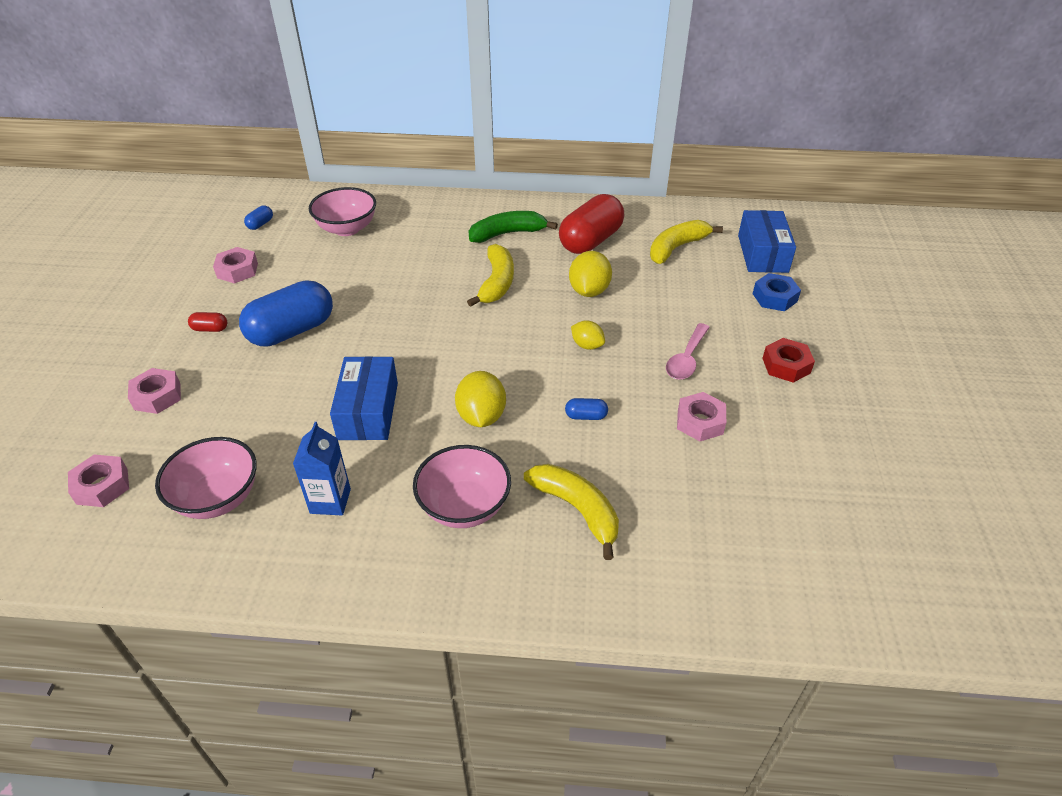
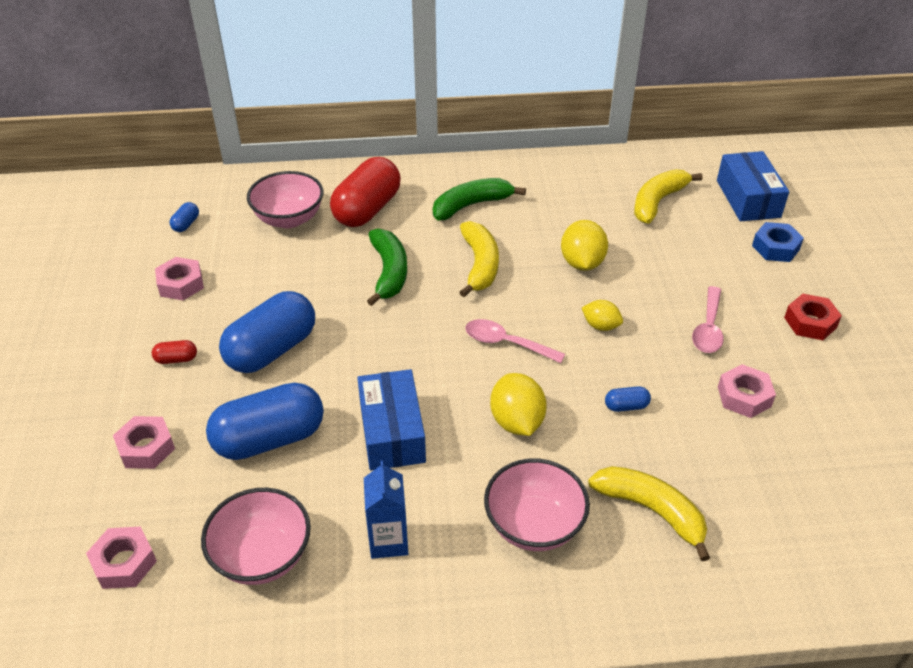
camera: 10 degrees left, 0 degrees up
red capsule [559,194,624,254] -> red capsule moved to [330,157,401,227]
none -> blue capsule [206,383,324,460]
none -> green banana [367,228,407,306]
none -> pink spoon [465,319,565,363]

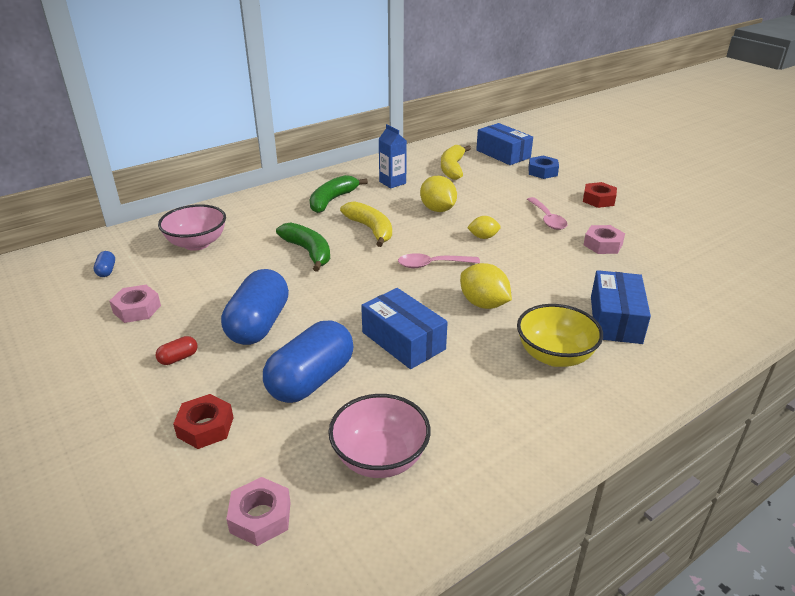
camera: 30 degrees left, 10 degrees down
pink nut [113,416,175,469] -> red nut [173,394,234,449]
red capsule [330,157,401,227] -> none
blue carton [364,461,408,559] -> blue carton moved to [378,124,407,189]
pink bowl [484,458,590,551] -> yellow bowl [517,304,603,367]
yellow banana [588,466,710,561] -> blue box [591,270,651,344]
blue capsule [605,386,651,412] -> none

